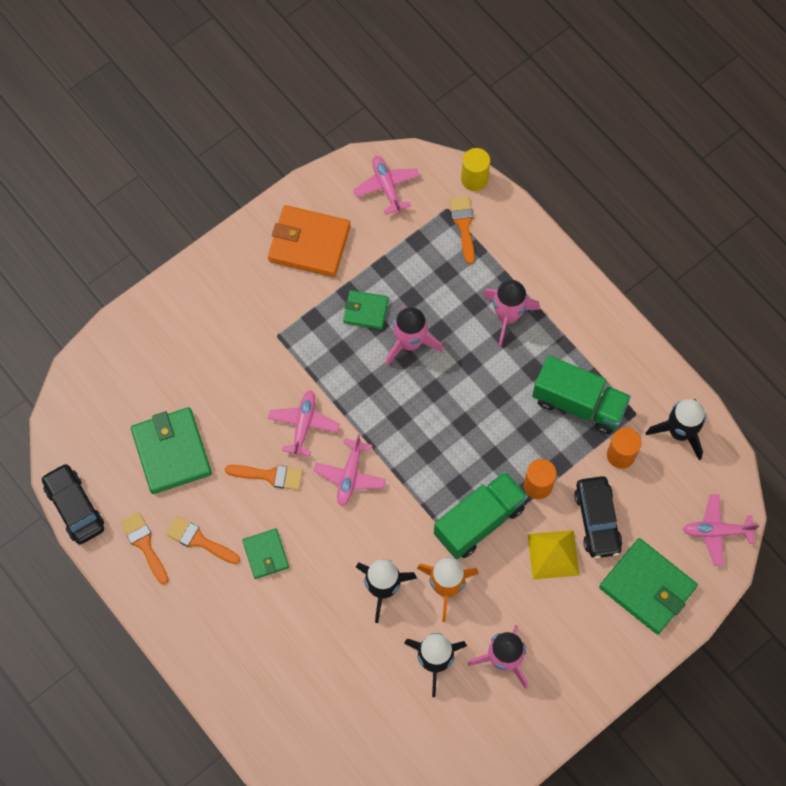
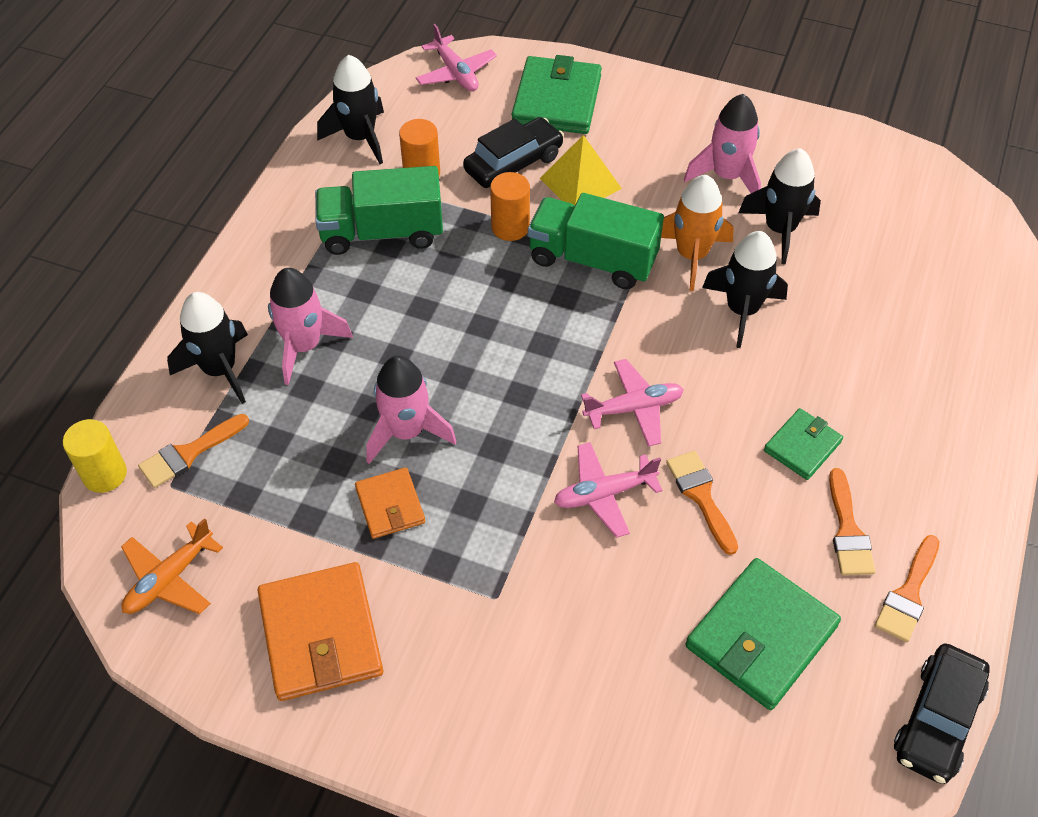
camera: 120 degrees left, 15 degrees down
green wallet [343,290,389,330] -> orange wallet [355,467,425,539]
pink plane [353,156,420,215] -> orange plane [121,518,223,614]
green truck [532,355,631,434] -> green truck turned 90 degrees counterclockwise [315,166,443,255]
none -> black rocket [167,292,248,404]

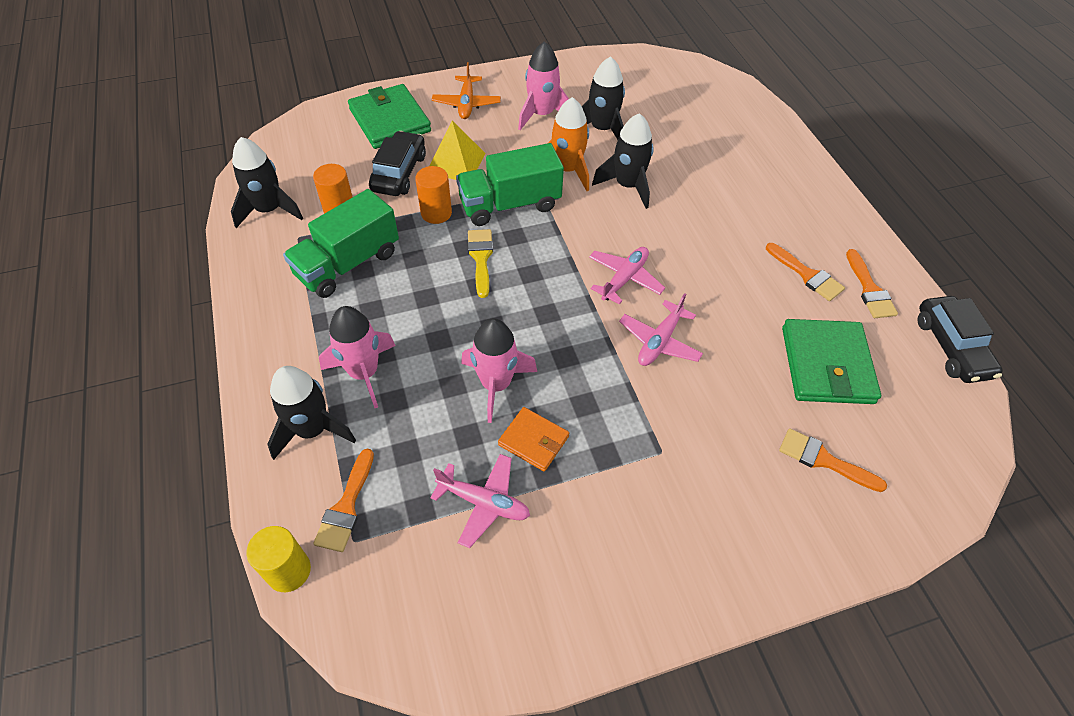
camera: 40 degrees left, 0 degrees up
orange plane [121,518,223,614] -> orange plane moved to [432,62,501,119]
orange wallet [257,562,383,701] -> none
pink plane [416,24,497,91] -> pink plane moved to [431,454,530,548]
orange brush [666,451,738,555] -> orange brush moved to [779,428,887,492]
green wallet [764,408,843,480] -> none
none -> yellow brush [468,229,493,298]

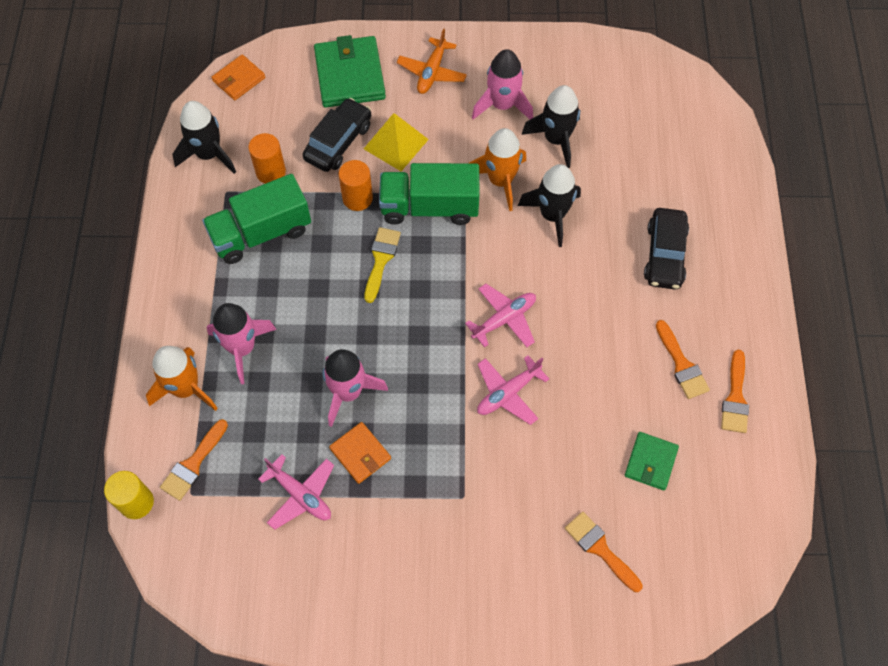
camera: 20 degrees right, 10 degrees up
black rocket [267,366,356,460] -> orange rocket [146,346,218,411]
green wallet [782,319,881,404] -> green wallet [625,432,679,490], size x0.56
black car [917,296,1003,383] -> black car moved to [644,208,689,290]
none -> orange wallet [212,55,265,100]

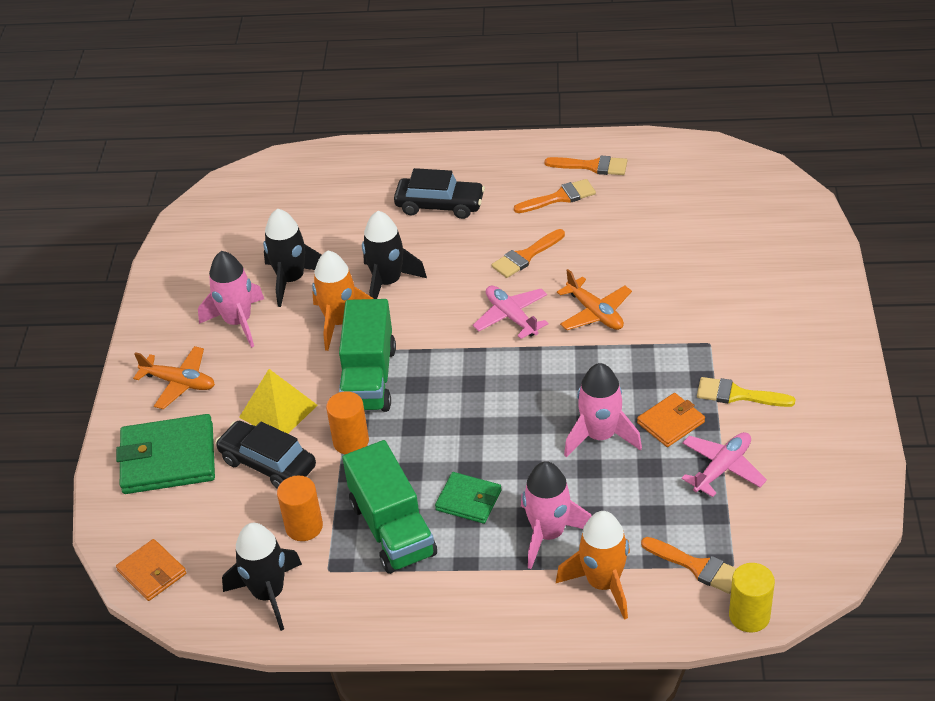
camera: 85 degrees left, 20 degrees down
yellow brush [364,227,401,303] -> yellow brush moved to [697,377,796,407]
pink plane [477,355,549,425] -> orange plane [557,269,632,330]
orange brush [565,512,643,592] -> orange brush moved to [491,229,565,278]
green wallet [625,432,679,490] -> green wallet moved to [435,472,502,524]

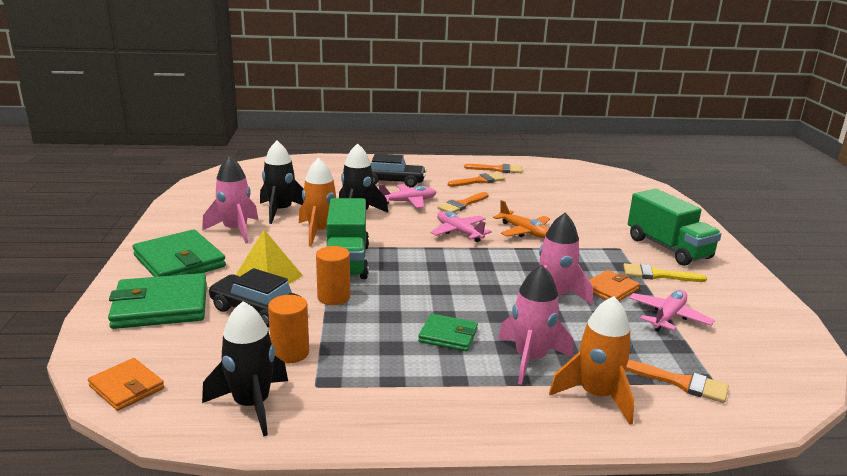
camera: 10 degrees left, 20 degrees down
orange plane [133,346,215,409] -> green wallet [133,229,226,277]
green truck [342,440,437,574] -> green truck moved to [628,189,722,266]
yellow cylinder [729,563,775,633] -> none
none -> pink plane [379,184,436,208]

